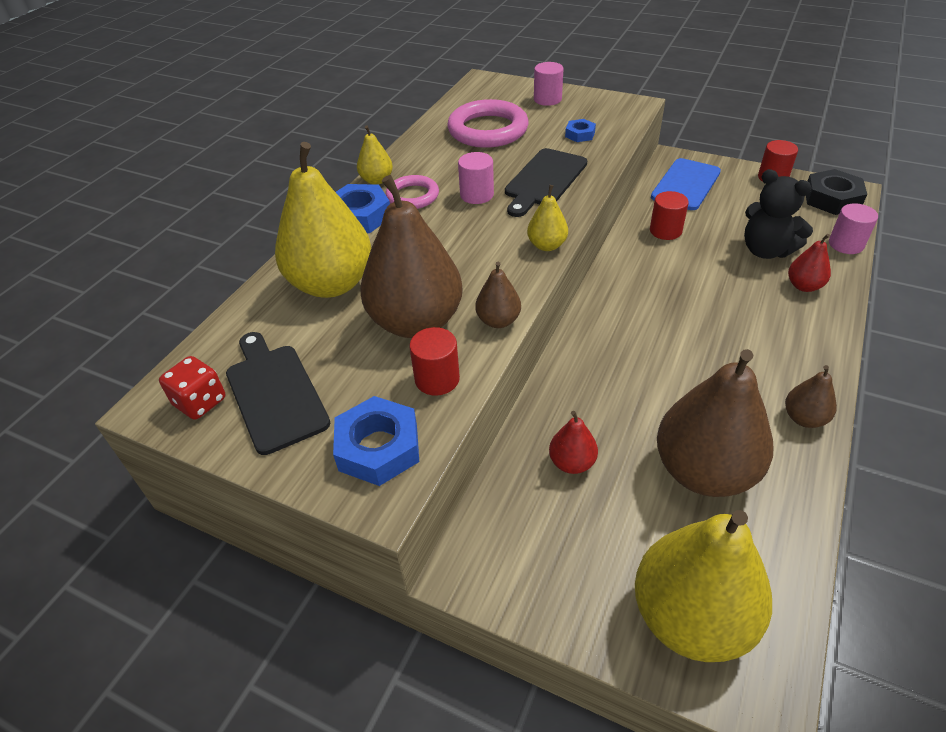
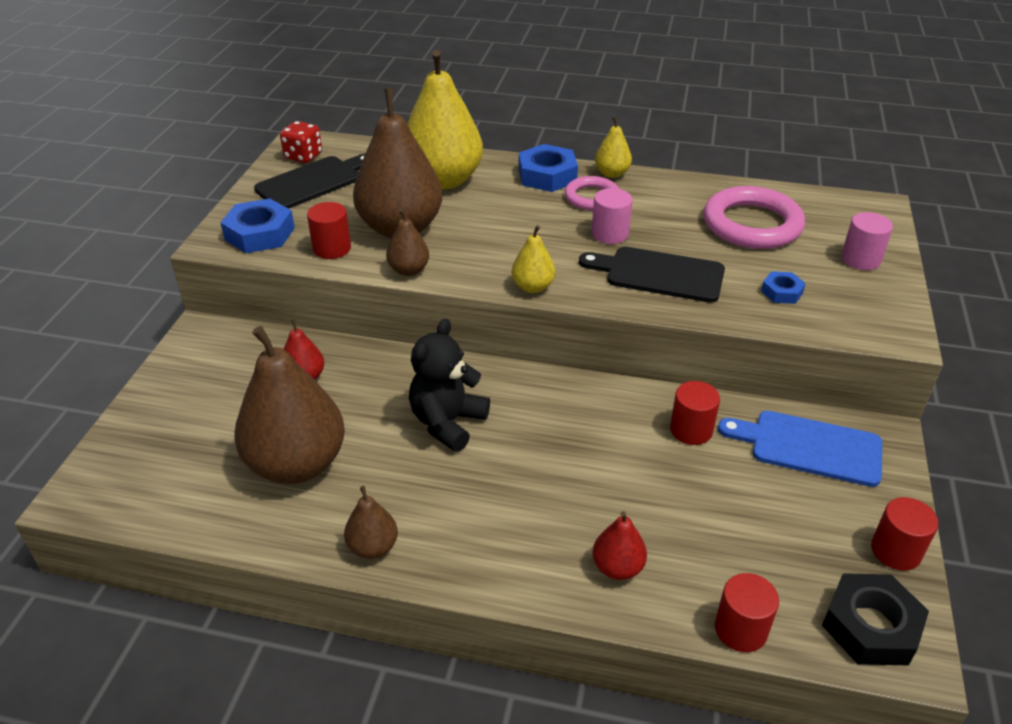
camera: 75 degrees right, 5 degrees down
yellow pear [635,510,772,662] -> none
black teddy bear [744,169,813,259] -> black teddy bear moved to [409,319,490,452]
pink cylinder [829,203,878,254] -> red cylinder [715,573,779,652]

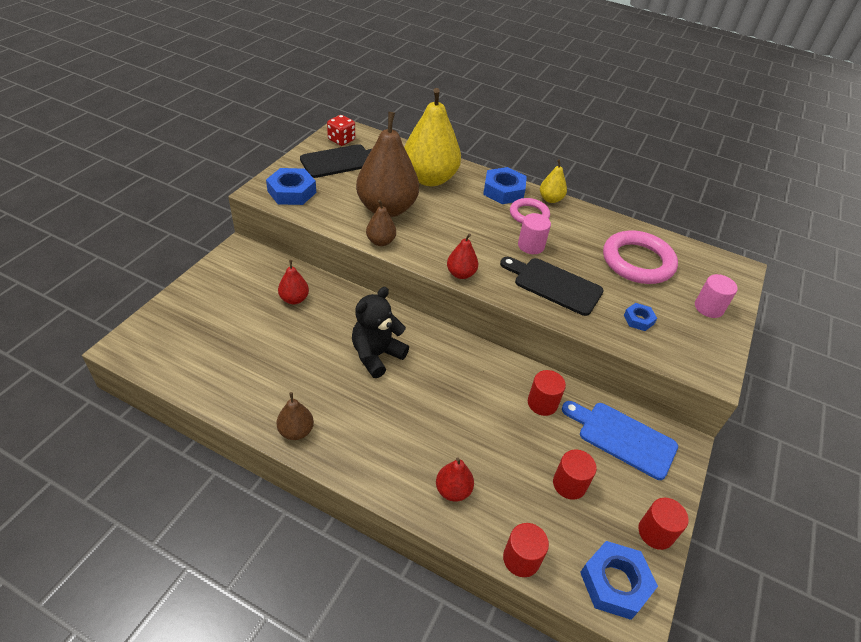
camera: 10 degrees right, 5 degrees up
brown pear [234,326,345,484] -> none
red cylinder [307,202,351,259] -> red cylinder moved to [553,450,597,500]
yellow pear [512,225,555,293] -> red pear [447,233,478,279]
black nut [822,573,929,665] -> blue nut [580,541,658,620]

